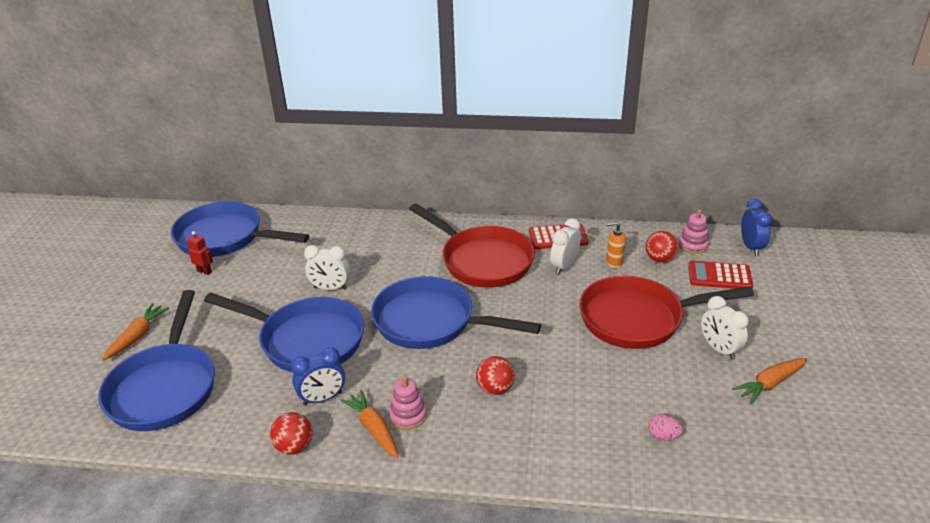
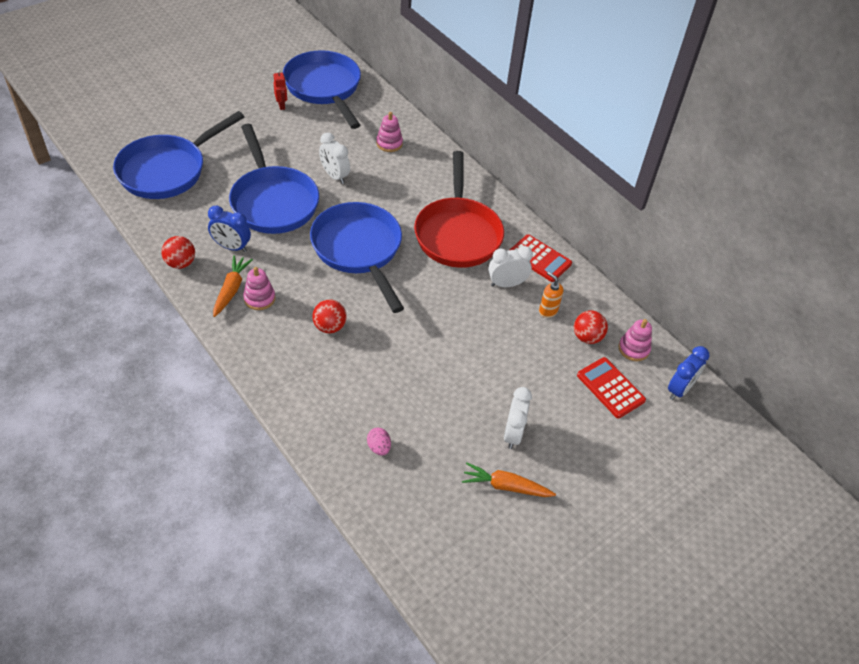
camera: 40 degrees right, 15 degrees up
orange carrot [102,303,169,361] -> none
red pan [579,276,754,349] -> none
none -> pink stacking toy [376,112,403,152]

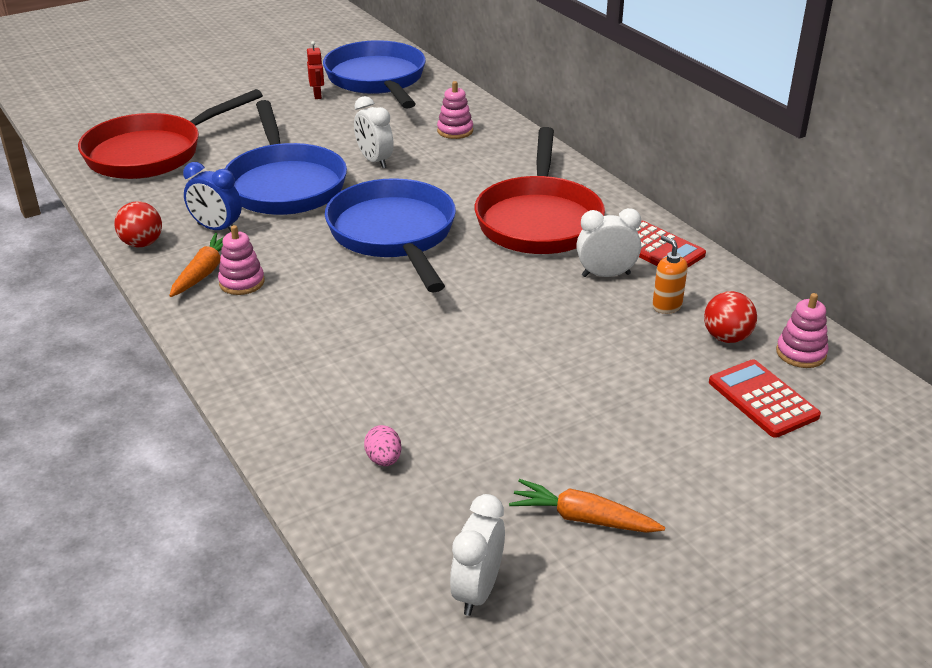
camera: 10 degrees right, 15 degrees down
blue pan [113,111,244,199] -> red pan [78,89,263,179]
red ball [312,299,347,333] -> none
white clock [504,387,532,449] -> white clock moved to [450,494,505,616]
blue clock [668,346,709,400] -> none

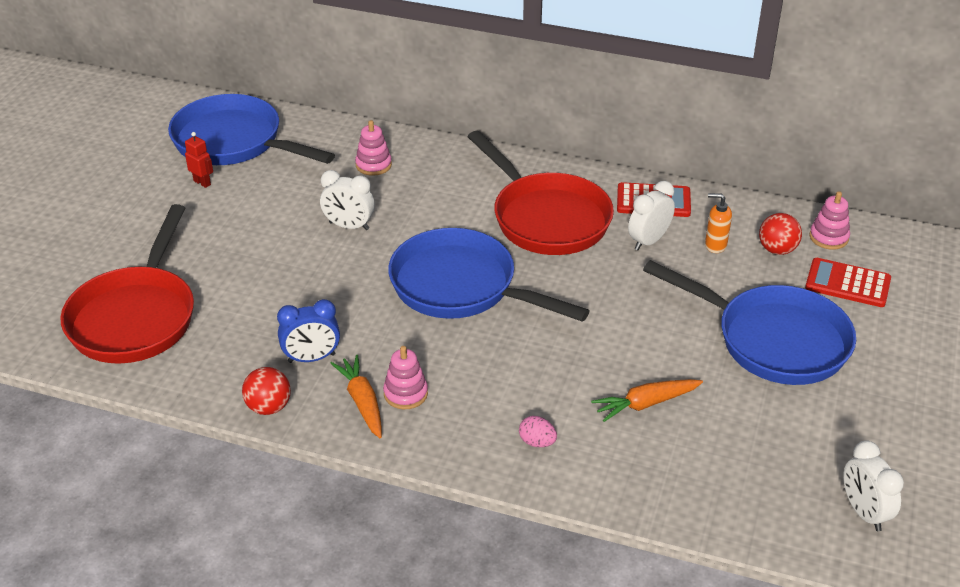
camera: 40 degrees left, 5 degrees up
blue pan [225,100,347,215] -> blue pan moved to [643,260,856,385]
pink egg [364,425,402,466] -> pink egg moved to [519,416,557,447]
orange carrot [509,479,665,533] -> orange carrot moved to [591,379,703,422]

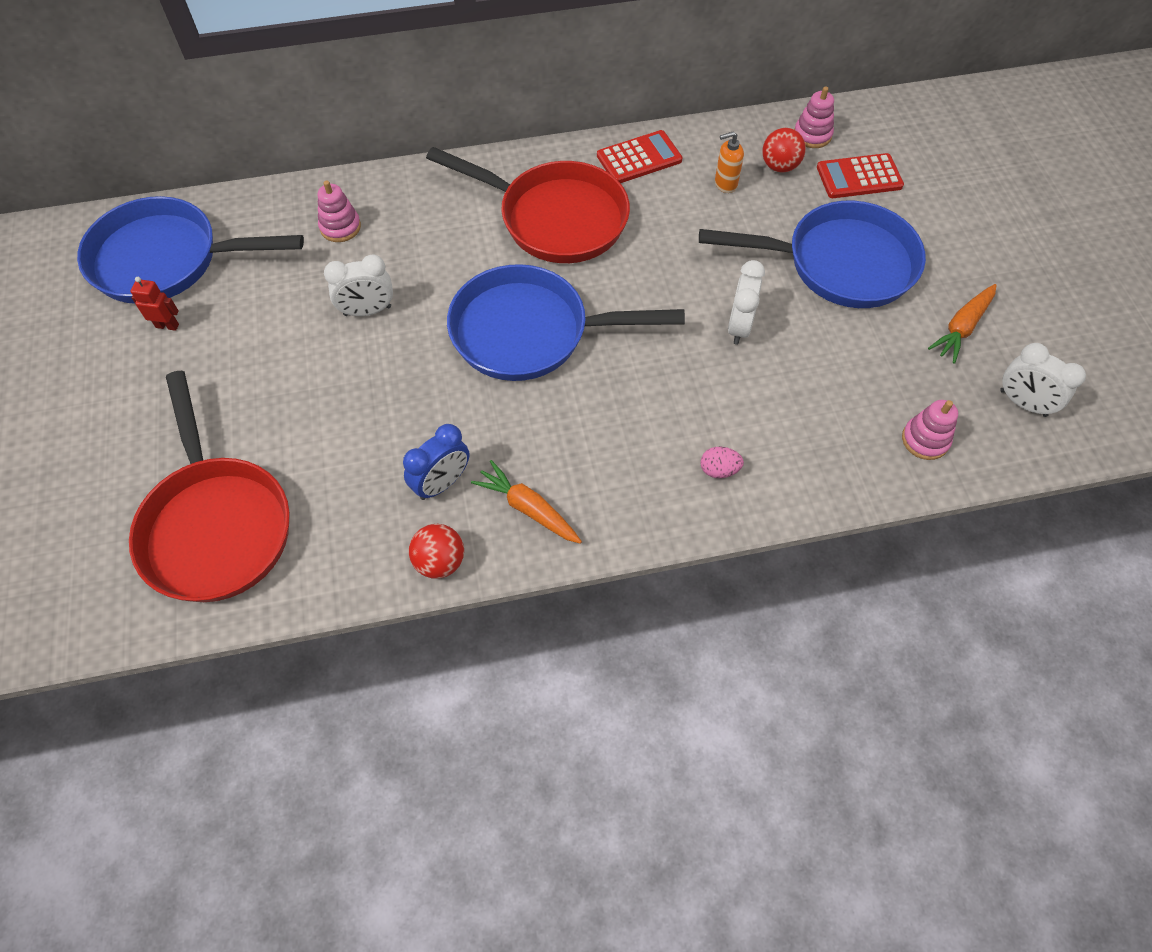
camera: 30 degrees left, 20 degrees up
pink stacking toy [383,346,428,409] -> pink stacking toy moved to [902,400,958,460]
orange carrot [591,379,703,422] -> orange carrot moved to [928,284,997,364]
white clock [628,181,675,250] -> white clock moved to [728,260,765,345]

